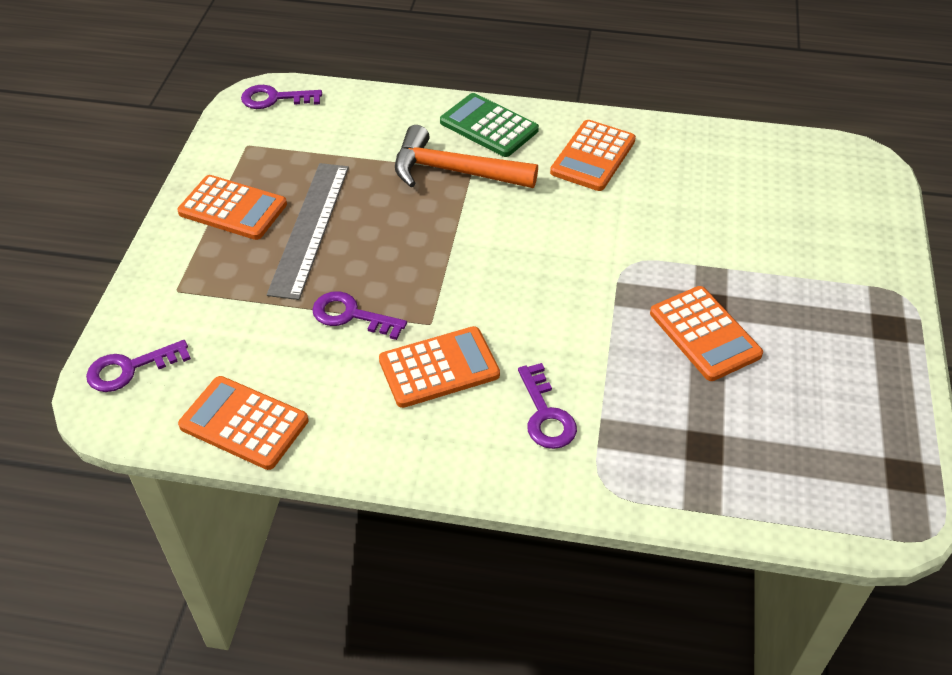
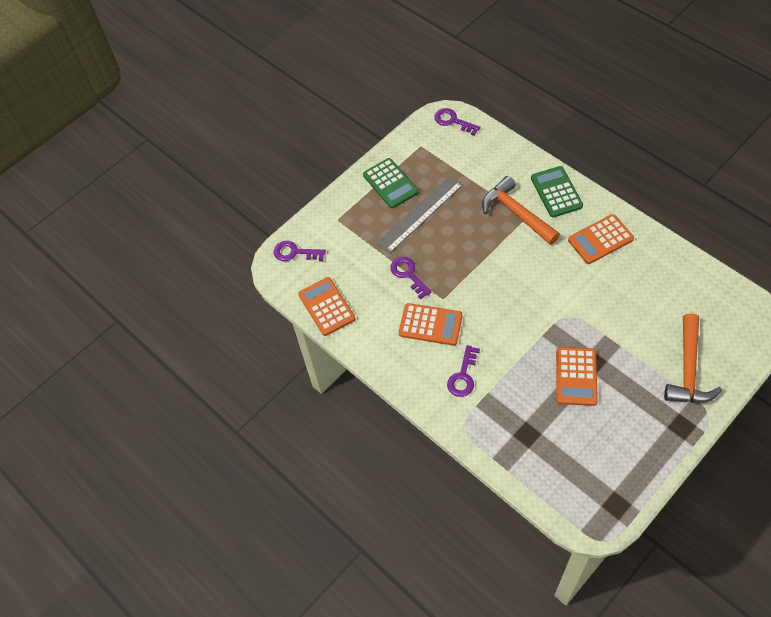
camera: 40 degrees right, 10 degrees up
orange calculator [177,175,287,240] -> green calculator [363,158,419,209]
none -> orange hammer [664,313,722,403]

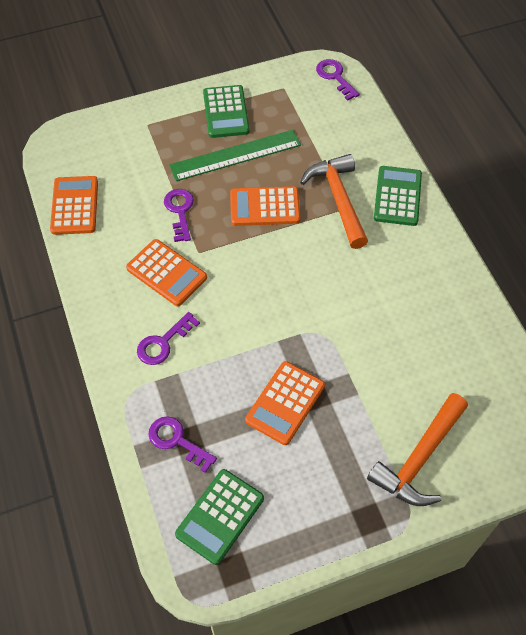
camera: 20 degrees right, 0 degrees up
purple key [274,241,326,261] -> purple key moved to [149,416,217,473]
grey ruler [376,176,463,253] -> green ruler [169,130,301,181]
orange calculator [568,214,634,264] -> orange calculator moved to [230,186,300,226]
none -> green calculator [175,469,264,565]

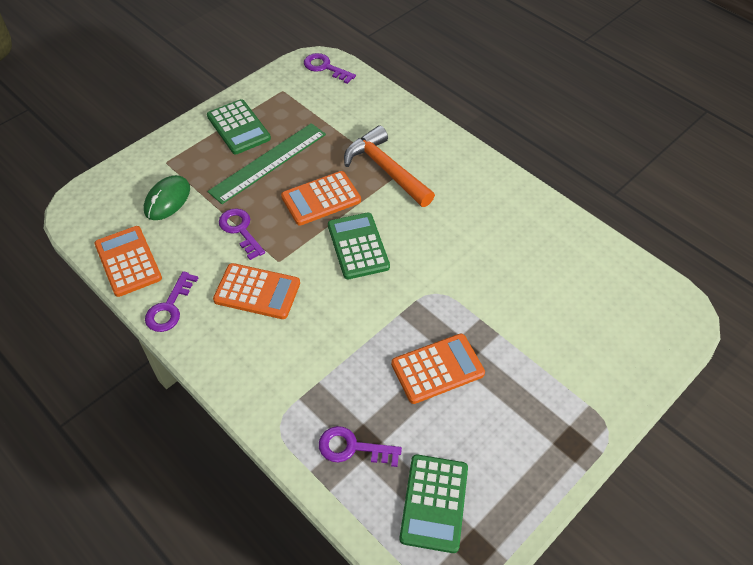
camera: 25 degrees left, 5 degrees down
purple key [137,312,200,365] -> purple key moved to [145,271,198,332]
orange calculator [245,361,325,445] -> orange calculator turned 120 degrees counterclockwise [391,334,485,404]
orange hammer [367,393,468,506] -> none
green calculator [374,166,422,226] -> green calculator moved to [328,212,390,279]
none -> green mouse [144,175,190,220]

